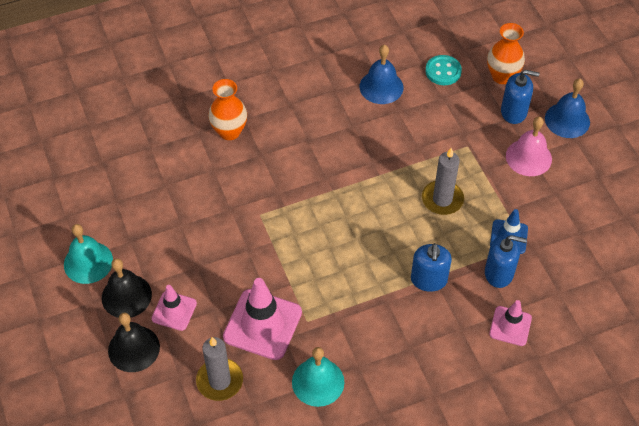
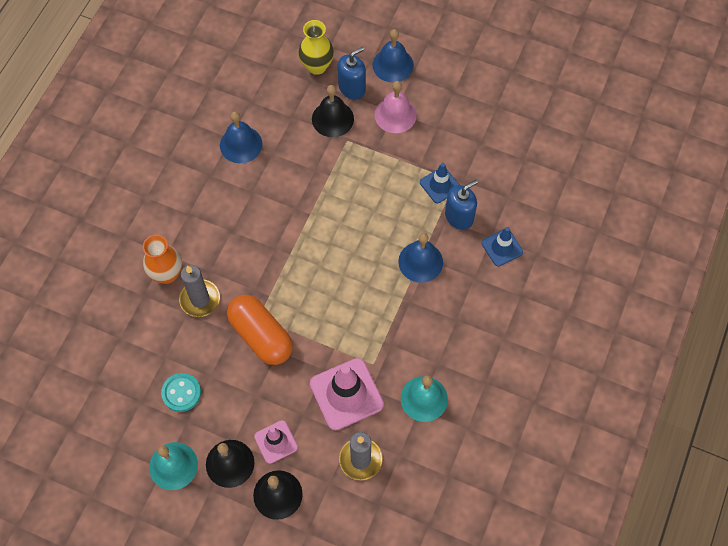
camera: 45 degrees left, 10 degrees up
blue soap dispenser [411,243,452,292] -> blue bell [398,233,443,283]
grey candle [422,148,464,215] -> grey candle moved to [179,265,220,317]
turquoise button [425,55,462,85] -> turquoise button moved to [161,373,201,412]
orange vase [487,23,525,84] -> yellow vase [298,20,334,75]
pink traffic cone [489,300,532,346] -> blue traffic cone [482,227,523,266]
none -> orange capsule [227,295,293,365]
none -> black bell [312,85,354,137]

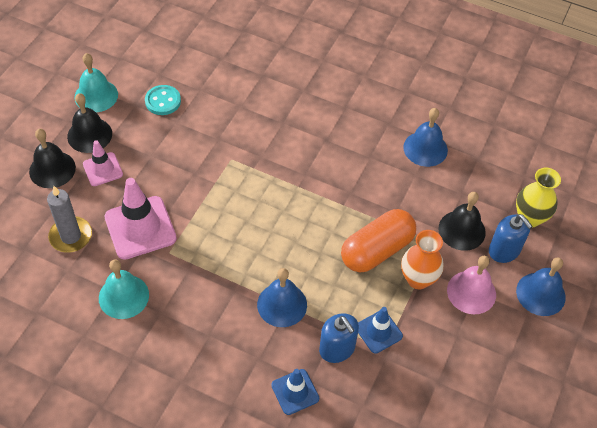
camera: 90 degrees right, 10 degrees down
orange vase [143,235,182,284] -> orange vase moved to [401,230,444,289]
grey candle [179,265,220,317] -> none
orange capsule [227,295,293,365] -> orange capsule moved to [341,209,416,273]

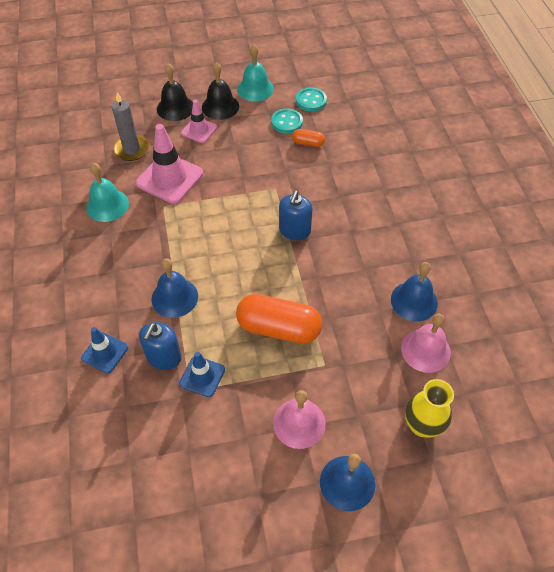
camera: 55 degrees right, 0 degrees up
orange vase [401,230,444,289] -> none
black bell [439,192,486,251] -> none
blue soap dispenser [489,214,533,263] -> blue soap dispenser moved to [279,191,313,240]
none -> orange capsule [292,129,325,147]
none -> turquoise button [296,88,327,111]
none -> pink bell [401,314,451,373]

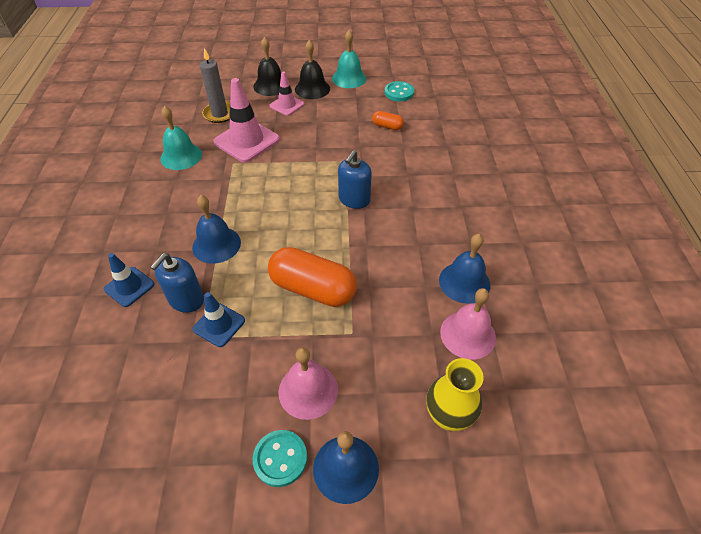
camera: 10 degrees right, 5 degrees down
turquoise button [271,108,303,134] -> turquoise button moved to [253,430,307,487]

